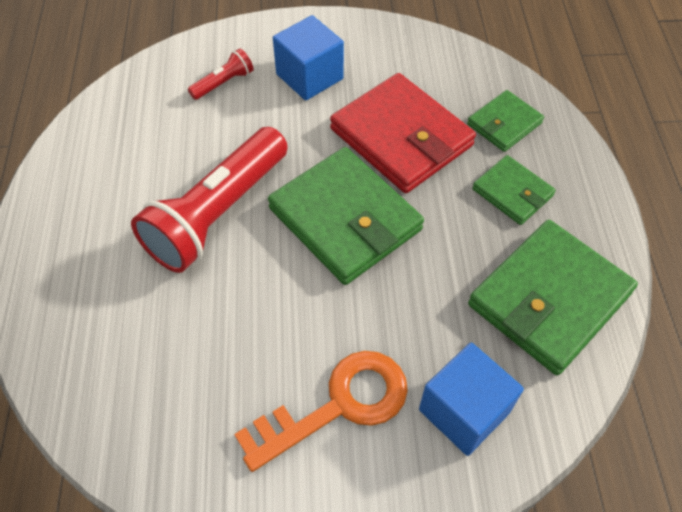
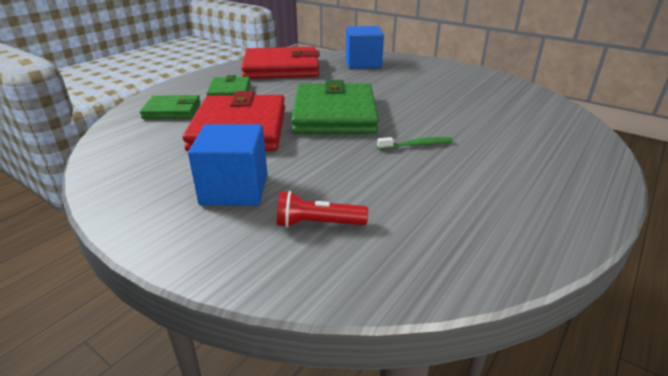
camera: 140 degrees left, 25 degrees down
red flashlight [131,127,288,273] -> green toothbrush [377,137,453,150]
orange key [234,351,408,472] -> none
green wallet [468,220,638,375] -> red wallet [241,47,320,79]

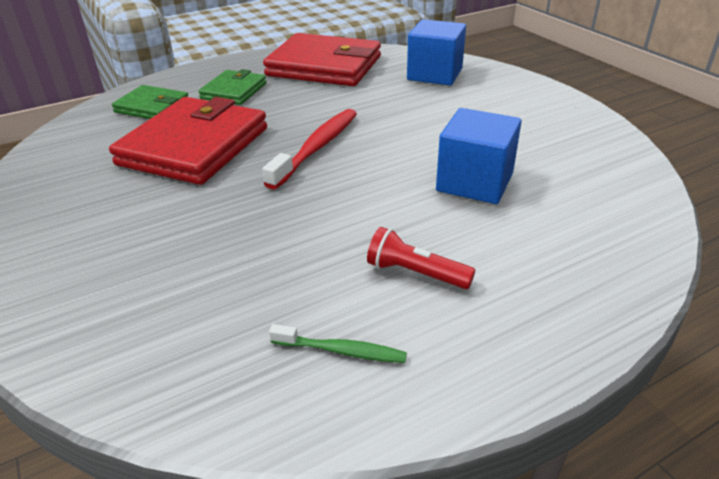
camera: 25 degrees right, 5 degrees up
blue cube [188,124,267,205] -> blue cube moved to [436,108,522,204]
red flashlight [277,191,368,228] -> red flashlight moved to [367,227,475,289]
green wallet [291,80,379,134] -> red toothbrush [262,109,357,190]
green toothbrush [377,137,453,150] -> green toothbrush moved to [269,324,407,363]

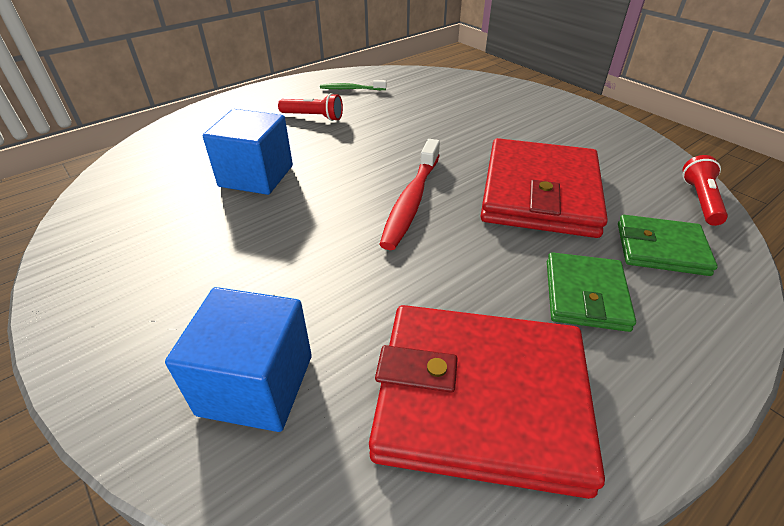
camera: 170 degrees right, 5 degrees up
none -> red flashlight [682,155,728,226]

